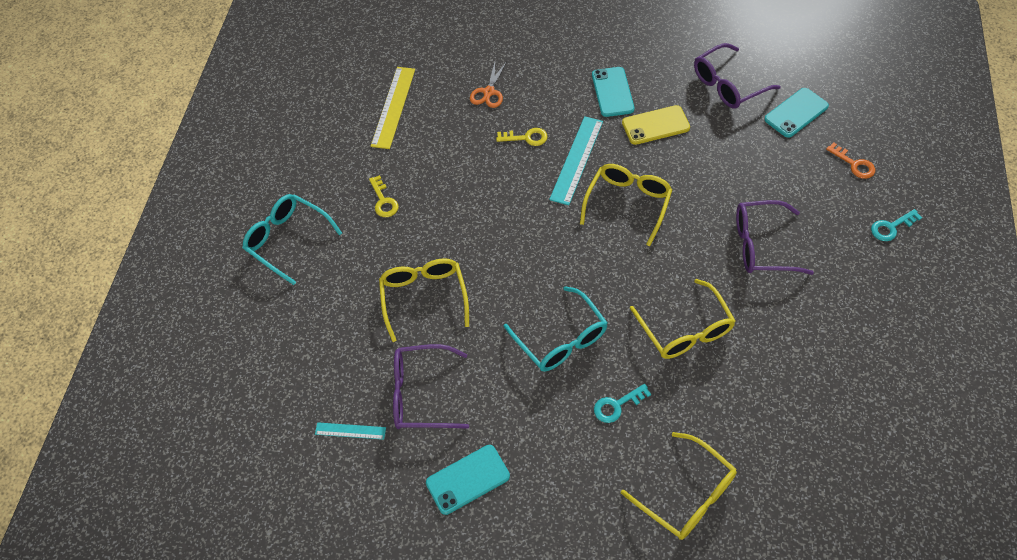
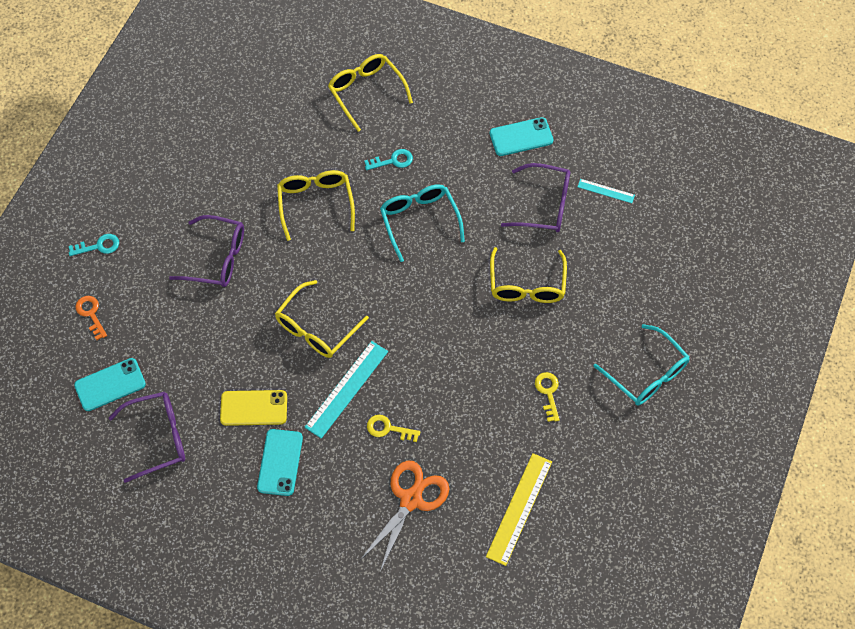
camera: 170 degrees left, 5 degrees up
orange scissors [470,61,507,108] -> orange scissors [360,461,449,572], size x1.61

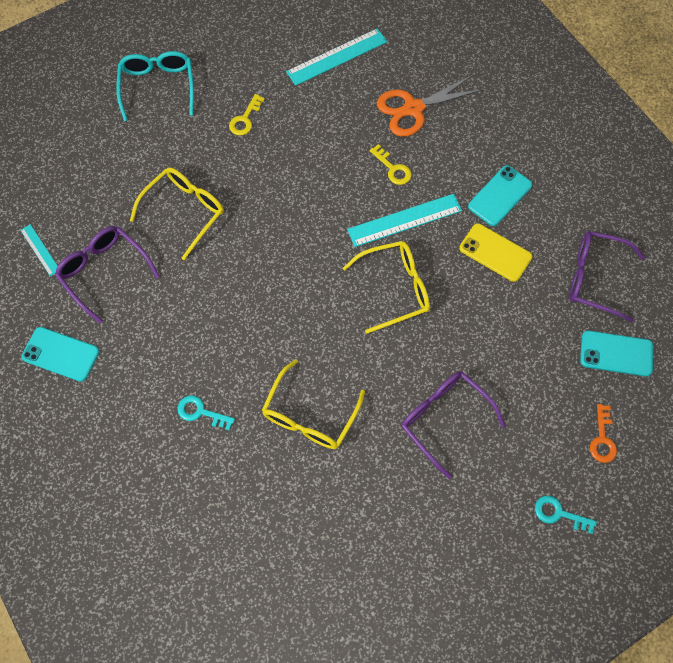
camera: 145 degrees left, 5 degrees up
yellow glasses [328,54,413,132] -> none
turquoise glasses [380,184,465,262] -> none
yellow ruler [486,453,552,566] -> turquoise ruler [286,28,387,86]

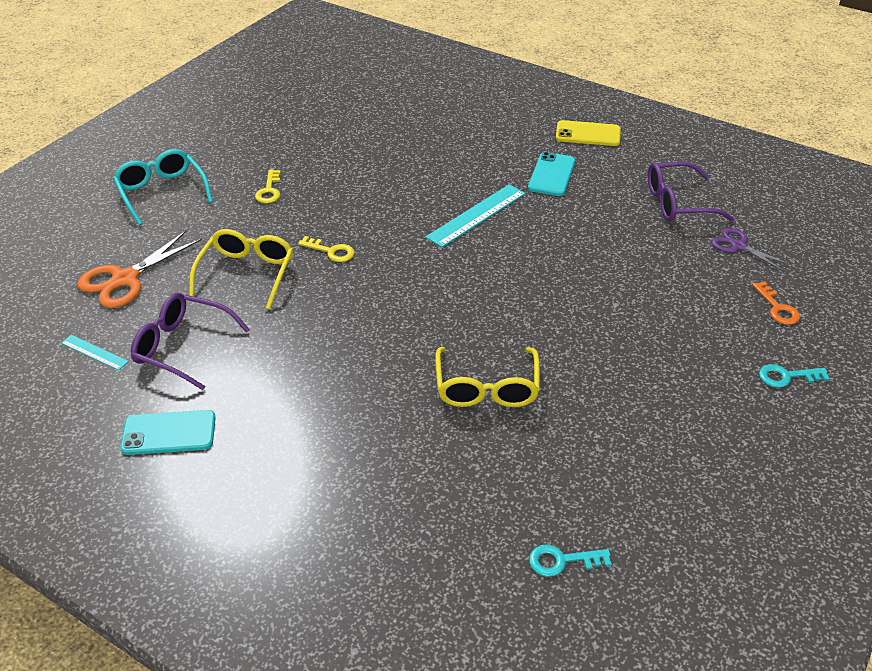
camera: 25 degrees left, 25 degrees down
turquoise key [177,395,235,430] -> turquoise key moved to [529,544,611,577]
turquoise ruler [286,28,387,86] -> none
yellow glasses [343,241,430,334] -> none
yellow key [370,144,412,185] -> yellow key moved to [298,236,354,262]
orange scissors [377,75,484,137] -> orange scissors moved to [77,230,202,308]
purple glasses [401,371,505,479] -> none
yellow phone [459,224,533,282] -> yellow phone moved to [556,120,621,146]
turquoise phone [580,331,654,377] -> purple scissors [712,228,791,272]

